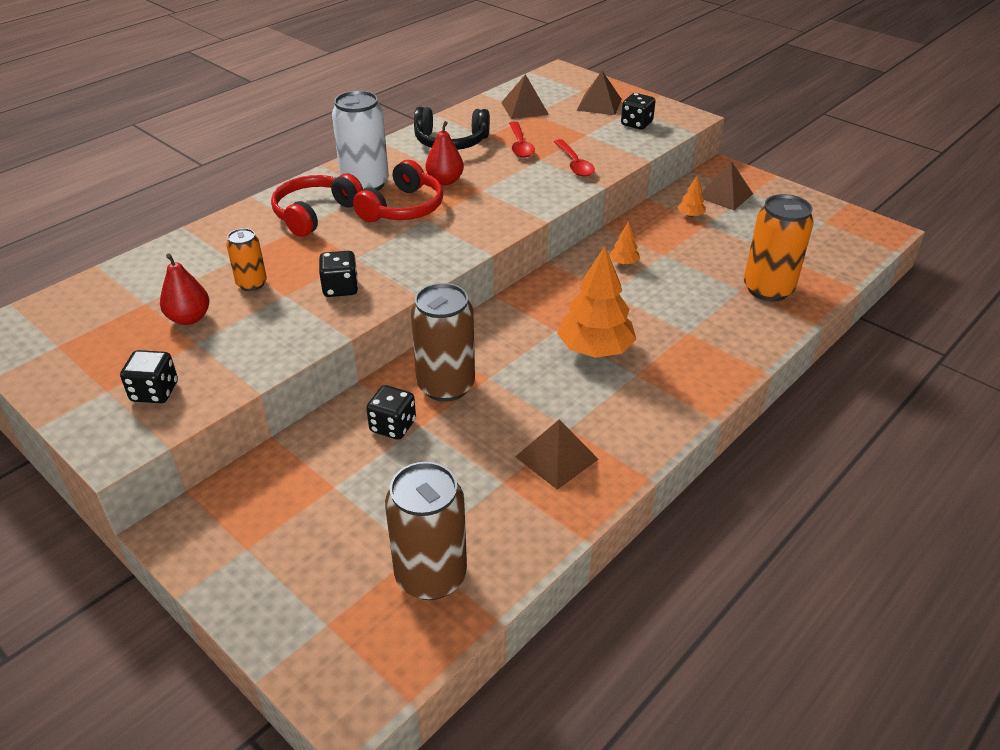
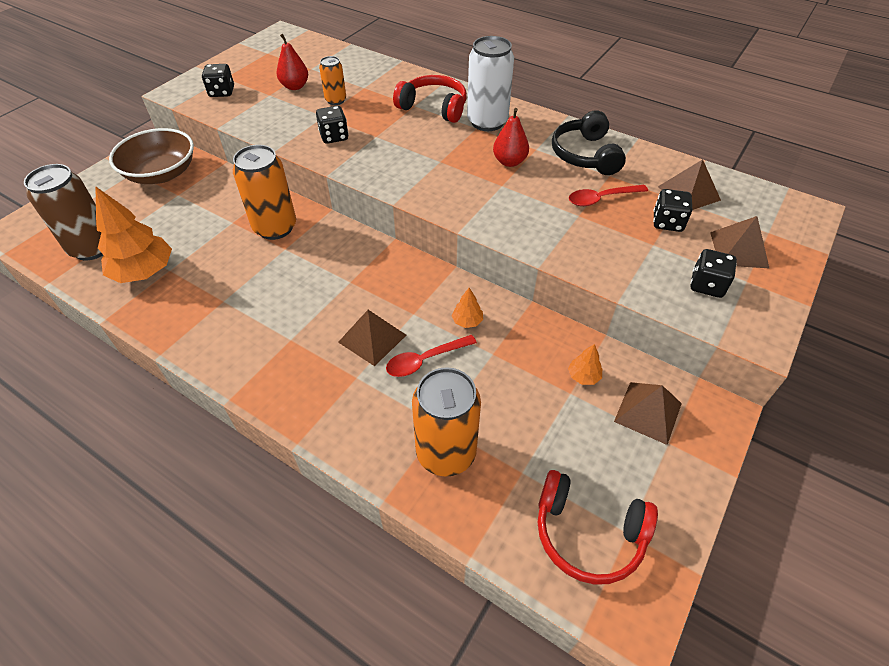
camera: 80 degrees right, 10 degrees up
red headphones [353,160,443,222] -> red headphones moved to [538,470,658,585]
black dice [366,385,416,440] -> black dice moved to [653,189,692,232]
brown can [411,283,475,402] -> orange can [233,145,296,240]
brown pyramid [515,420,599,489] -> brown pyramid moved to [338,310,406,366]
red spoon [554,139,595,177] -> red spoon moved to [386,335,477,377]
orange tree [557,246,636,358] -> orange tree moved to [95,186,172,283]
none -> brown bowl [109,128,194,184]

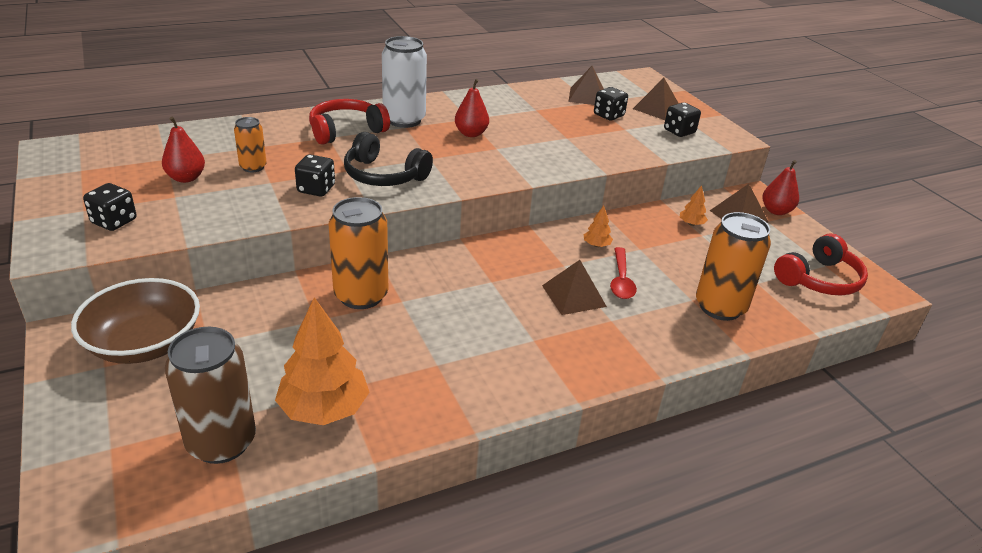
camera: 60 degrees left, 15 degrees down
black headphones [552,110,626,175] -> black headphones moved to [344,132,433,186]
red spoon [569,185,648,206] -> none
none -> red pear [762,160,799,215]

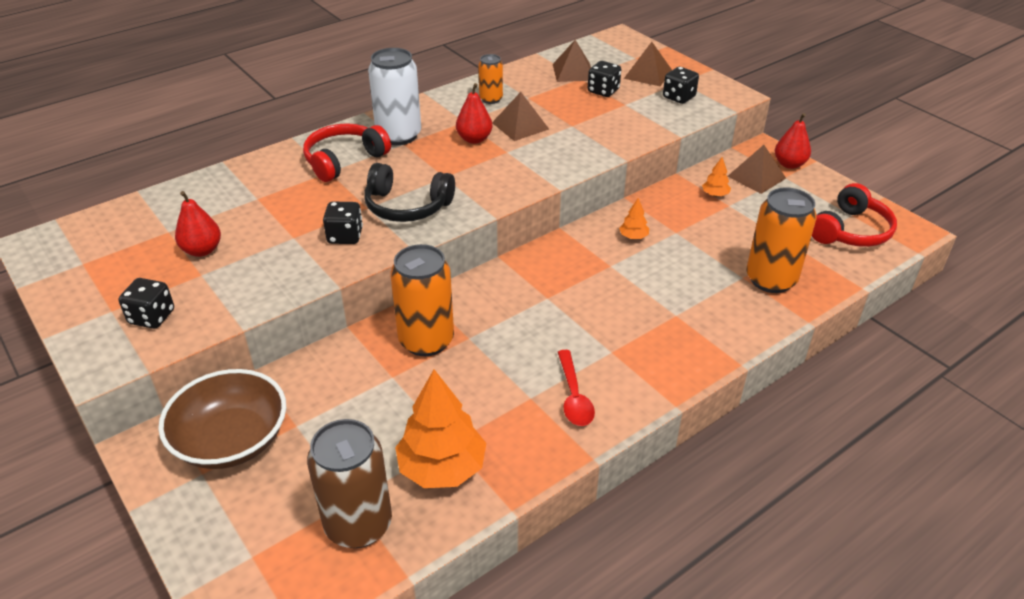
camera: 10 degrees left, 5 degrees up
orange can [234,117,267,173] -> orange can moved to [478,54,503,104]
brown pyramid [542,260,607,315] -> brown pyramid moved to [492,92,549,141]
red spoon [610,247,637,299] -> red spoon moved to [558,350,595,426]

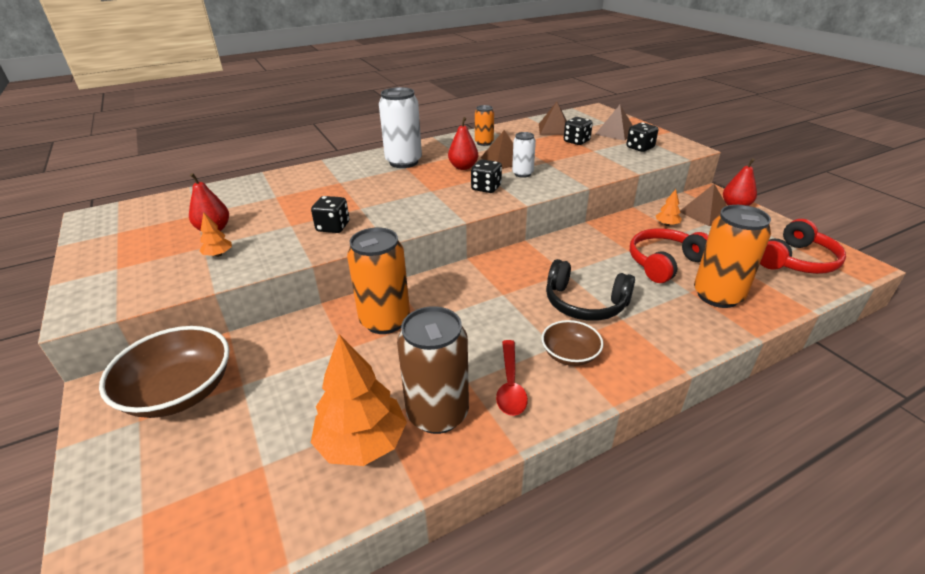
camera: 10 degrees right, 5 degrees down
black dice [119,278,174,329] -> black dice moved to [471,159,502,193]
red headphones [303,123,391,182] -> red headphones moved to [630,228,708,283]
brown can [307,419,392,548] -> brown can moved to [397,306,469,434]
black headphones [364,163,455,222] -> black headphones moved to [546,259,635,321]
orange tree [619,198,649,239] -> orange tree moved to [199,212,232,257]
none -> white can [512,132,536,178]
none -> brown bowl [542,320,603,366]

